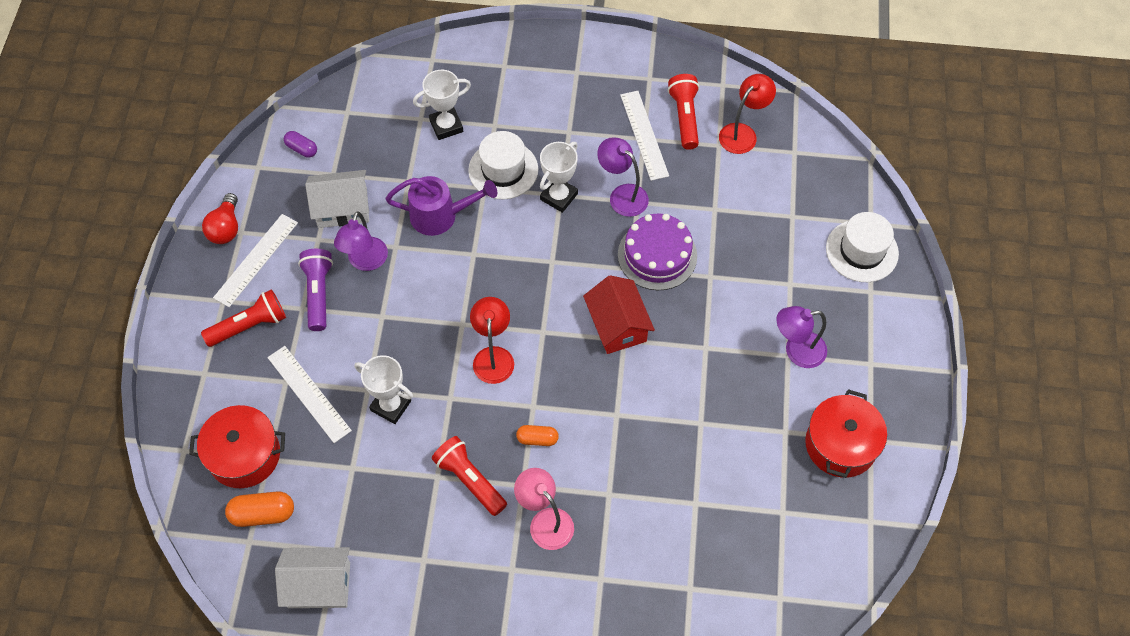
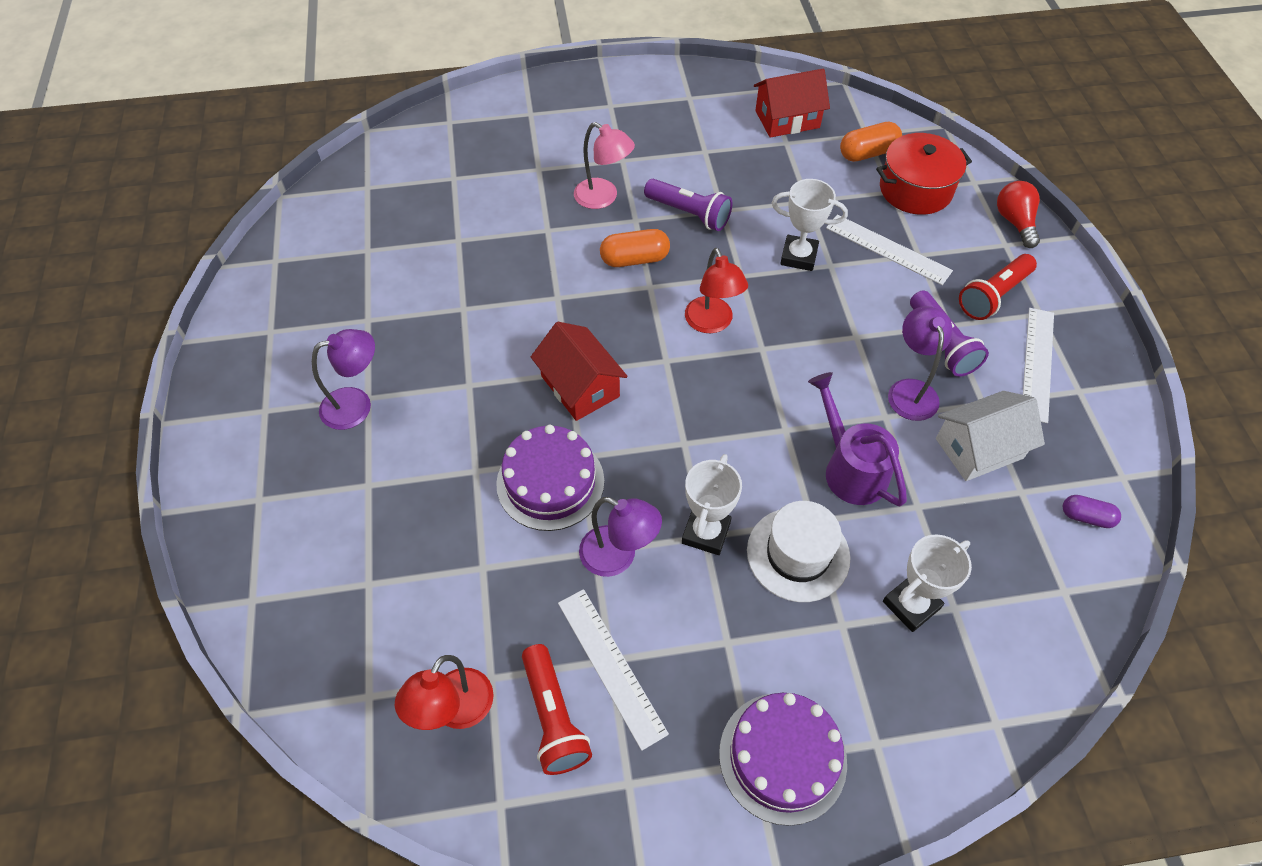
camera: 165 degrees right, 5 degrees down
red light bulb [202,193,238,244] -> red light bulb moved to [997,181,1040,248]
white house [275,547,350,608] -> red house [754,69,830,138]
purple watering can [386,176,497,236] -> purple watering can turned 75 degrees clockwise [808,372,907,506]
red flashlight [432,436,507,516] -> purple flashlight [644,179,733,231]
orange capsule [516,425,559,446] -> orange capsule [600,229,670,267], size x1.55
red pot [805,389,887,478] -> none
white hat [826,212,899,282] -> none
none -> purple cake [719,693,847,826]

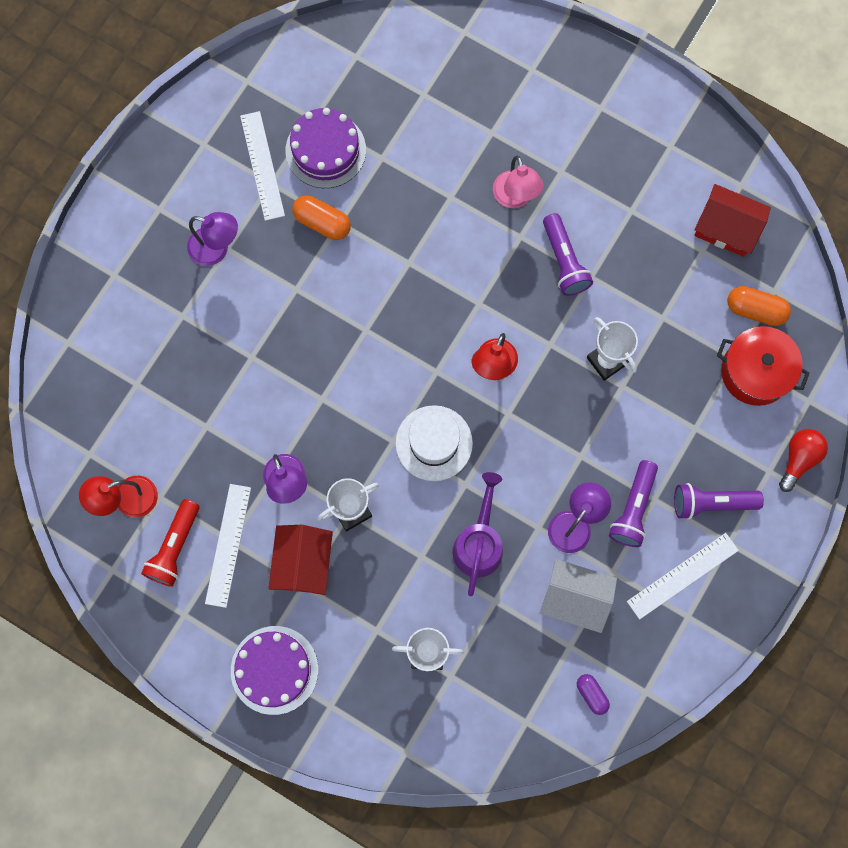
camera: 40 degrees right, 20 degrees up
purple cake [496,425,604,531] -> purple cake moved to [286,108,366,188]
red house [531,322,628,421] -> red house moved to [268,525,333,595]
orange capsule [600,229,670,267] -> orange capsule moved to [292,195,351,240]
white hat [747,501,850,602] -> white hat moved to [395,405,473,481]
white ruler [826,214,953,285] -> white ruler moved to [240,111,285,221]
red flashlight [959,254,1037,320] -> purple flashlight [674,483,764,520]

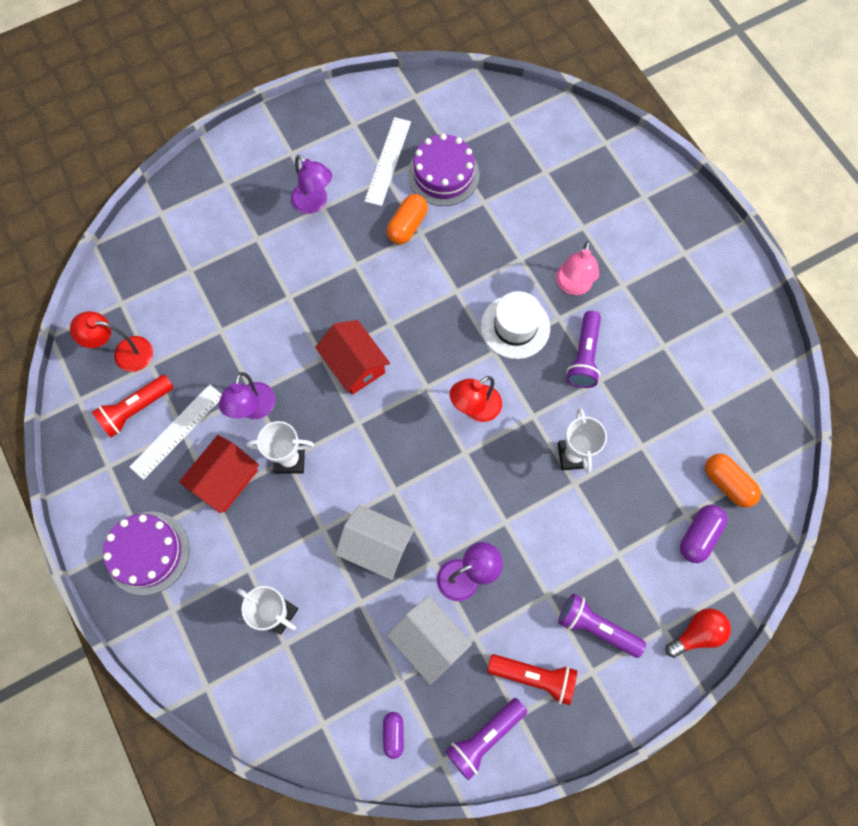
camera: 30 degrees right, 5 degrees down
orange capsule [292,195,351,240] -> orange capsule turned 60 degrees clockwise [387,194,428,244]
white hat [395,405,473,481] -> white hat moved to [481,291,550,359]
purple watering can [452,472,503,596] -> white house [335,505,415,580]
purple flashlight [609,460,658,547] -> purple flashlight moved to [445,698,527,780]
white ruler [627,533,739,620] -> red flashlight [487,654,577,705]
red house [694,184,771,257] -> red house moved to [315,320,390,395]
red pot [717,326,810,406] -> purple capsule [680,505,727,563]

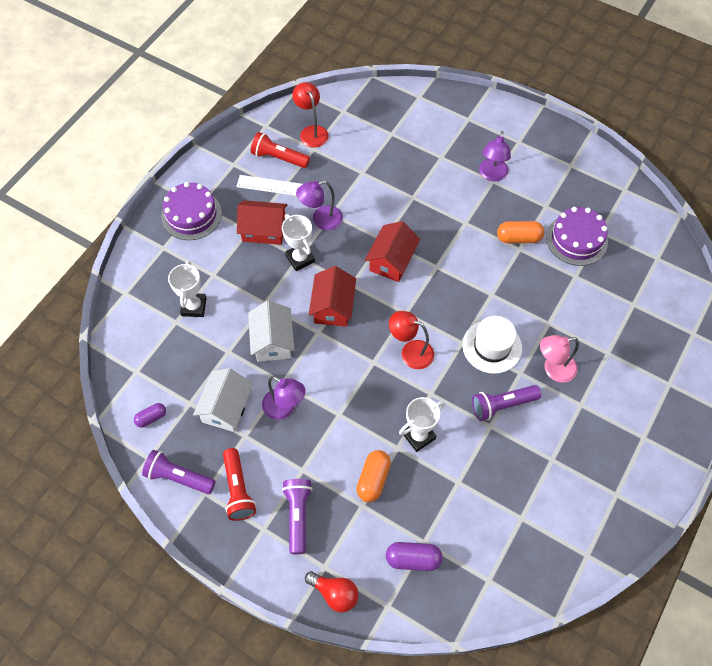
camera: 60 degrees right, 10 degrees down
white ruler [364,117,411,206] -> none
orange capsule [705,454,761,508] -> orange capsule moved to [356,450,391,502]
none -> red house [309,266,356,327]

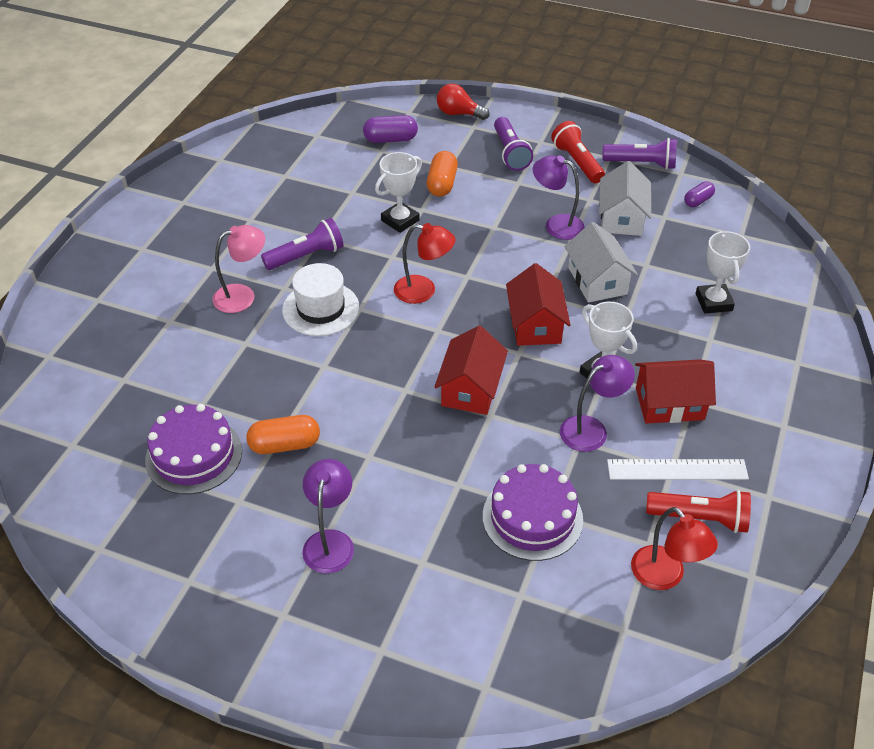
camera: 170 degrees right, 15 degrees down
purple cake [161,182,222,240] -> purple cake moved to [483,464,583,561]

